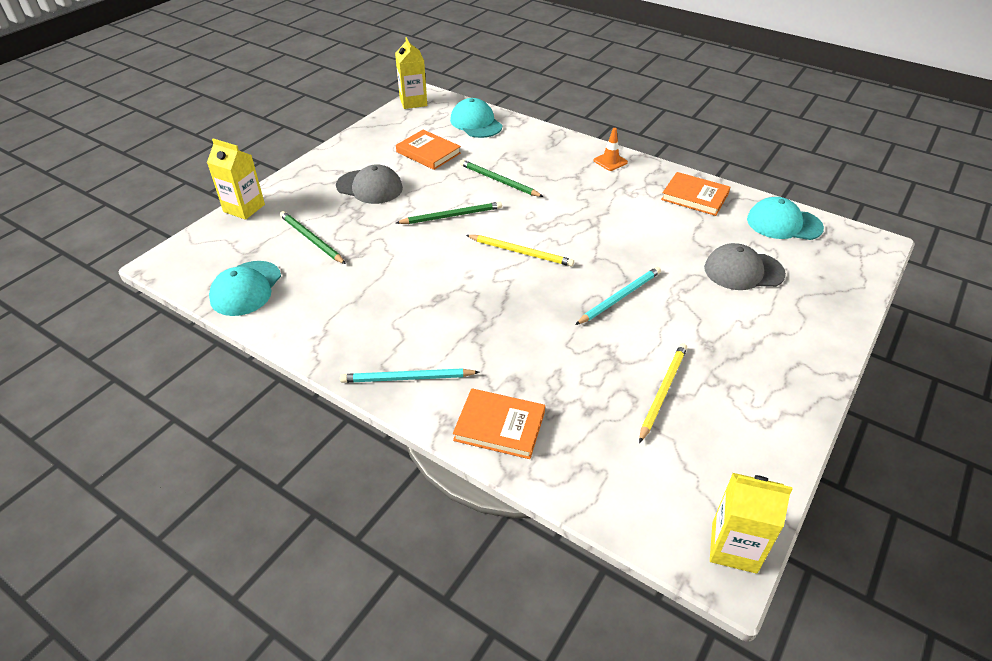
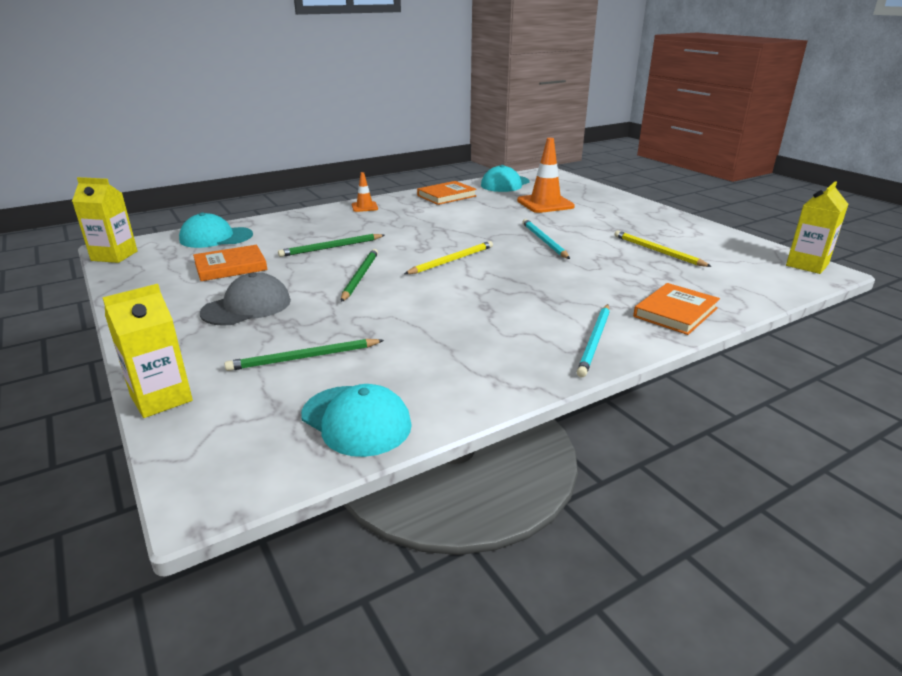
camera: 65 degrees left, 15 degrees down
grey cap [704,243,786,290] -> orange traffic cone [517,138,575,213]

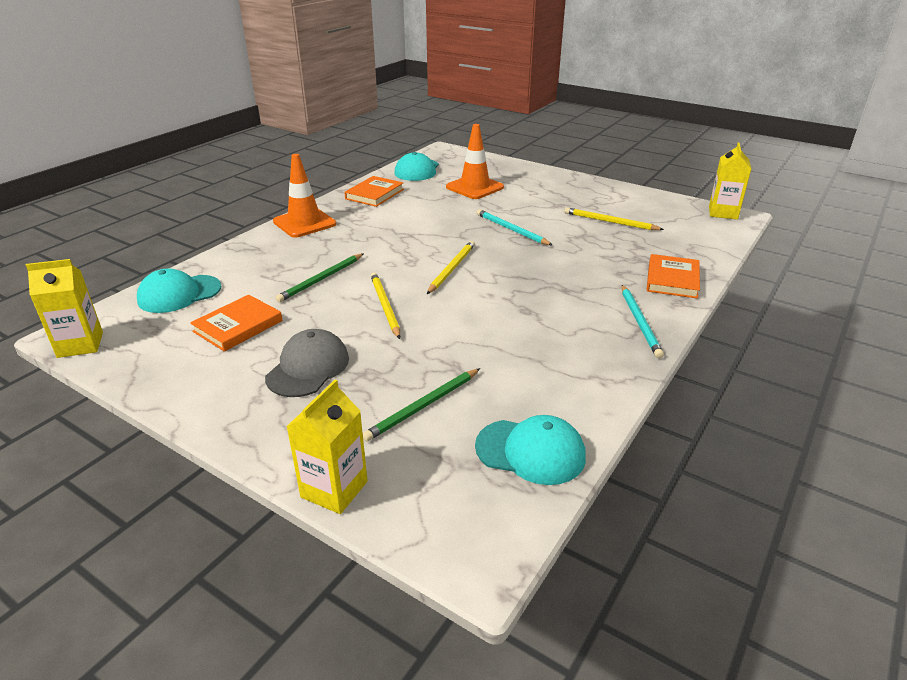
camera: 25 degrees left, 5 degrees up
green pencil [341,249,378,302] -> yellow pencil [371,272,400,339]
orange traffic cone [352,172,378,212] -> orange traffic cone [273,154,336,237], size x1.88

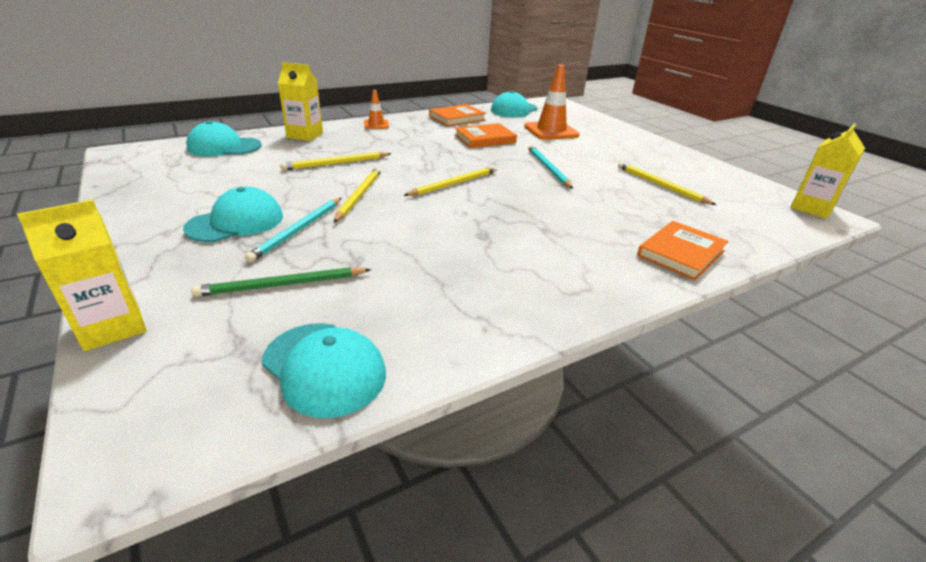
camera: 25 degrees right, 0 degrees up
yellow carton [26,259,103,358] -> yellow carton moved to [278,62,323,141]
orange book [190,295,283,352] -> orange book moved to [455,123,517,148]
grey cap [265,329,349,397] -> turquoise cap [183,187,283,242]
orange traffic cone [273,154,336,237] -> orange traffic cone [364,90,389,129], size x0.53
green pencil [275,253,364,302] -> yellow pencil [281,152,391,170]
turquoise pencil [622,285,664,358] -> turquoise pencil moved to [245,198,342,263]

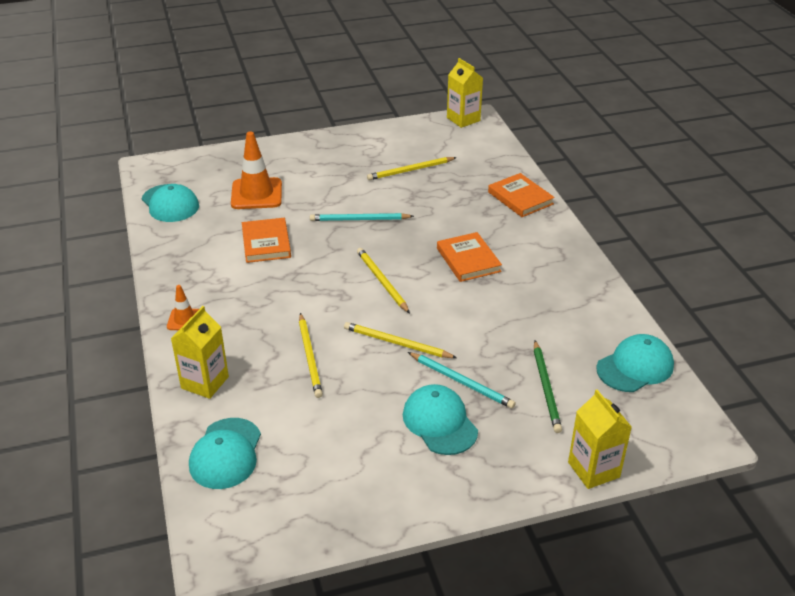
camera: 75 degrees left, 5 degrees up
orange book [429,104,486,126] -> orange book moved to [437,232,502,282]

